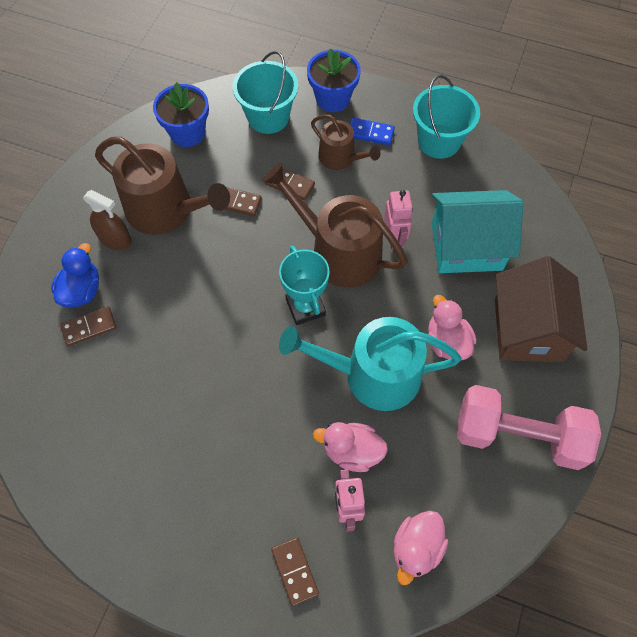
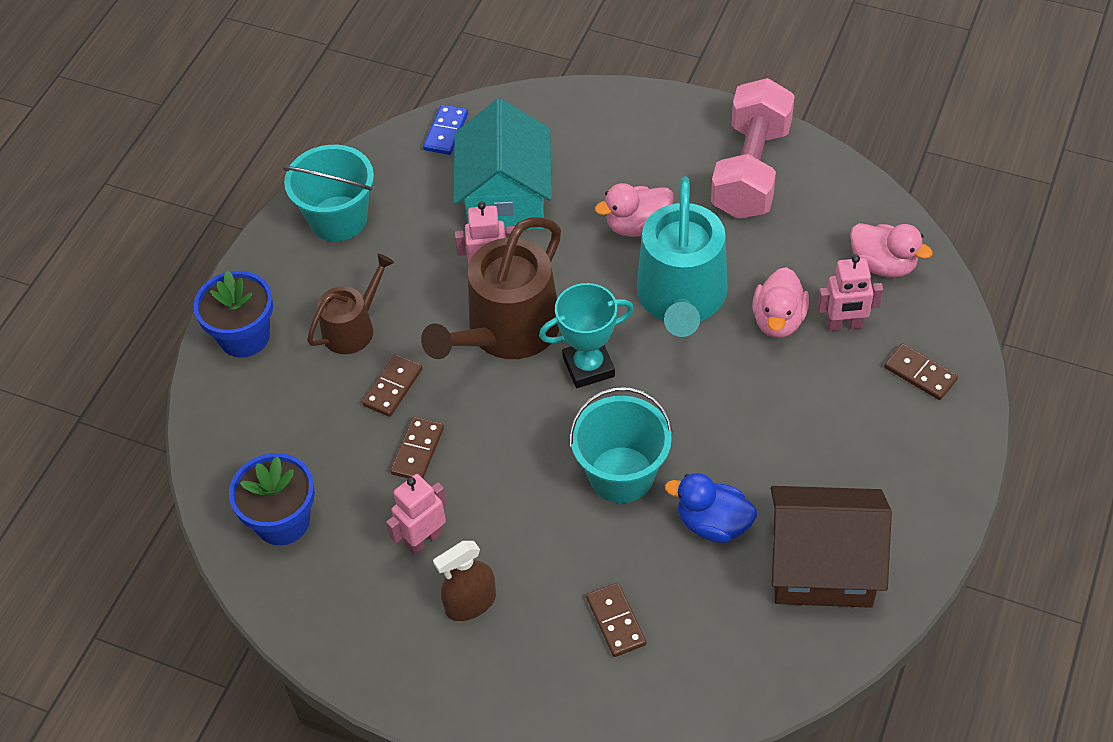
camera: 85 degrees left, 10 degrees down
blue duck [51,243,99,307] -> blue duck moved to [665,473,757,543]
brown spray bottle [83,190,132,250] -> brown spray bottle turned 150 degrees counterclockwise [433,541,496,621]
brown watering can [95,137,230,235] -> pink robot [386,474,447,555]
turquoise bucket [233,51,298,134] -> turquoise bucket moved to [569,387,673,503]
brown domino [271,538,319,606] -> brown domino turned 60 degrees clockwise [884,343,958,400]
blue domino [350,118,395,145] -> blue domino moved to [423,105,468,155]
brown house [495,256,587,362] -> brown house moved to [771,486,892,608]

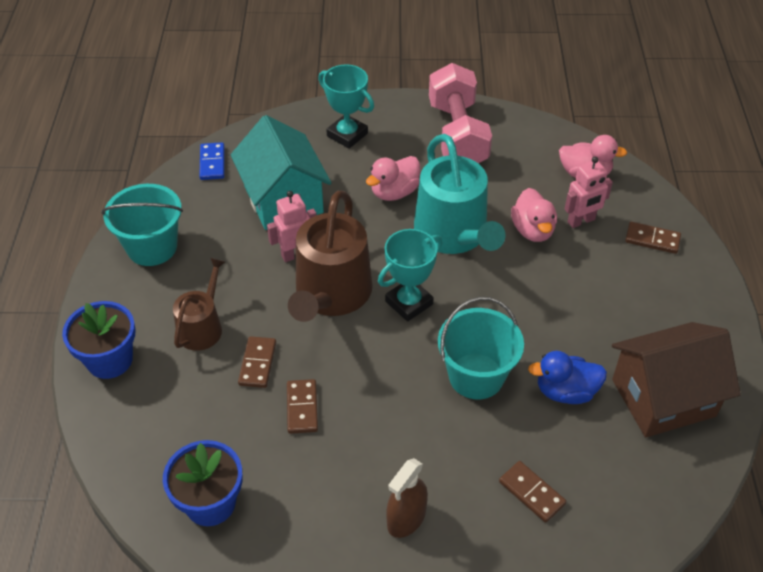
camera: 25 degrees left, 5 degrees down
pink robot [386,474,447,555] -> none
none -> turquoise trophy [318,64,374,149]

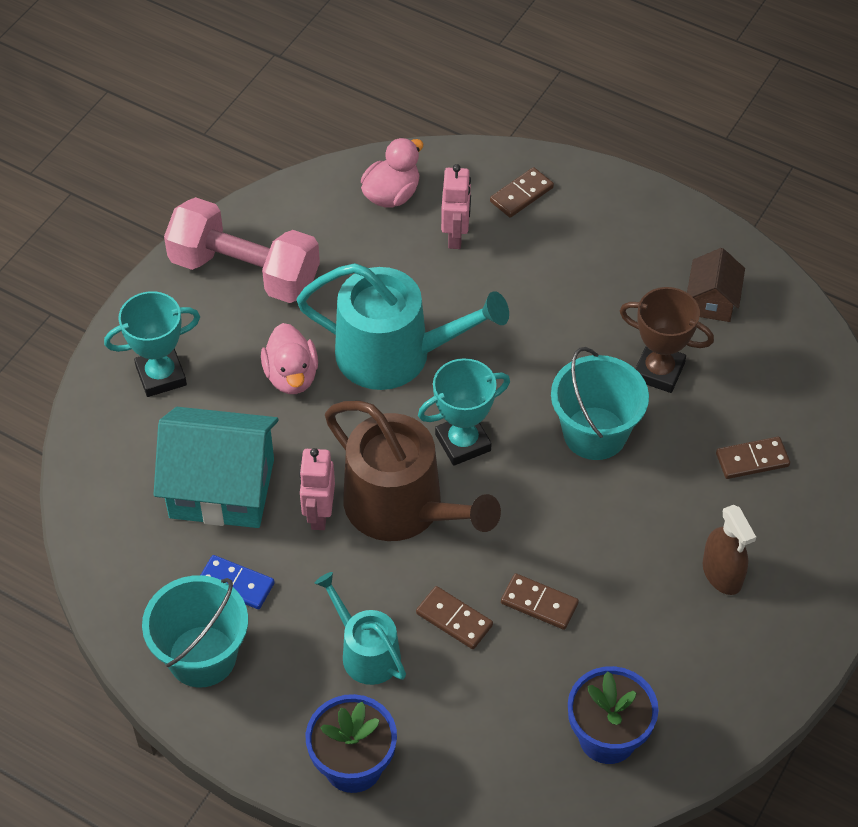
camera: 60 degrees left, 5 degrees up
brown watering can [173,258,225,351] -> turquoise watering can [315,572,406,685]
blue domino [199,142,225,180] -> blue domino moved to [201,555,275,609]
turquoise trophy [378,229,442,322] -> turquoise trophy turned 75 degrees clockwise [418,358,510,466]
pink duck [511,188,557,242] -> none
blue duck [528,351,607,404] -> brown trophy [620,287,714,393]
brown house [612,322,741,437] -> brown house [687,248,745,322], size x0.53

